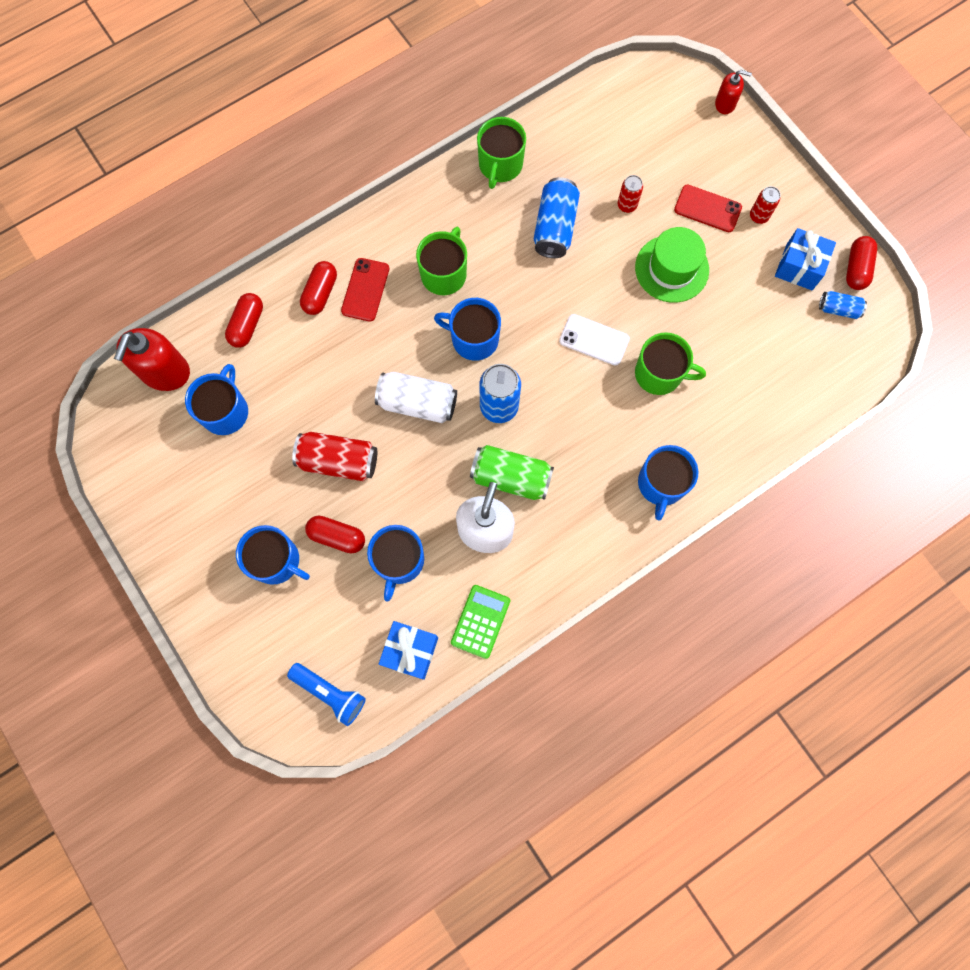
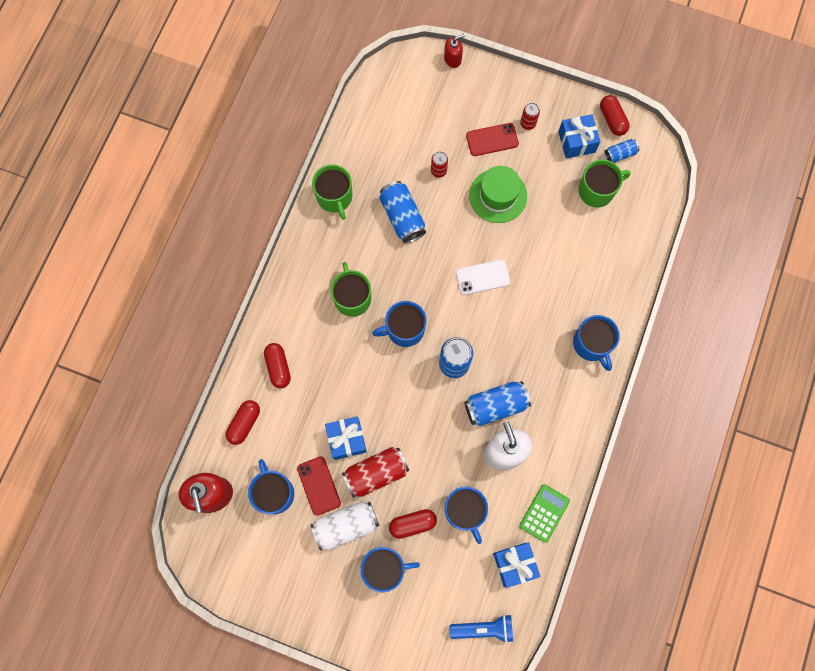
camera: 35 degrees left, 0 degrees up
red capsule [225,293,263,348] -> red capsule turned 45 degrees clockwise [226,400,260,445]
red phone [341,258,389,322] -> red phone moved to [297,456,341,516]
white can [375,372,457,423] -> white can moved to [311,501,379,551]
green calculator [451,585,510,659] -> green calculator turned 45 degrees clockwise [519,484,570,543]
green can [470,445,554,500] -> blue can [464,381,531,426]
green mug [635,332,706,395] -> green mug moved to [578,160,631,207]
none -> blue gift [325,416,367,460]

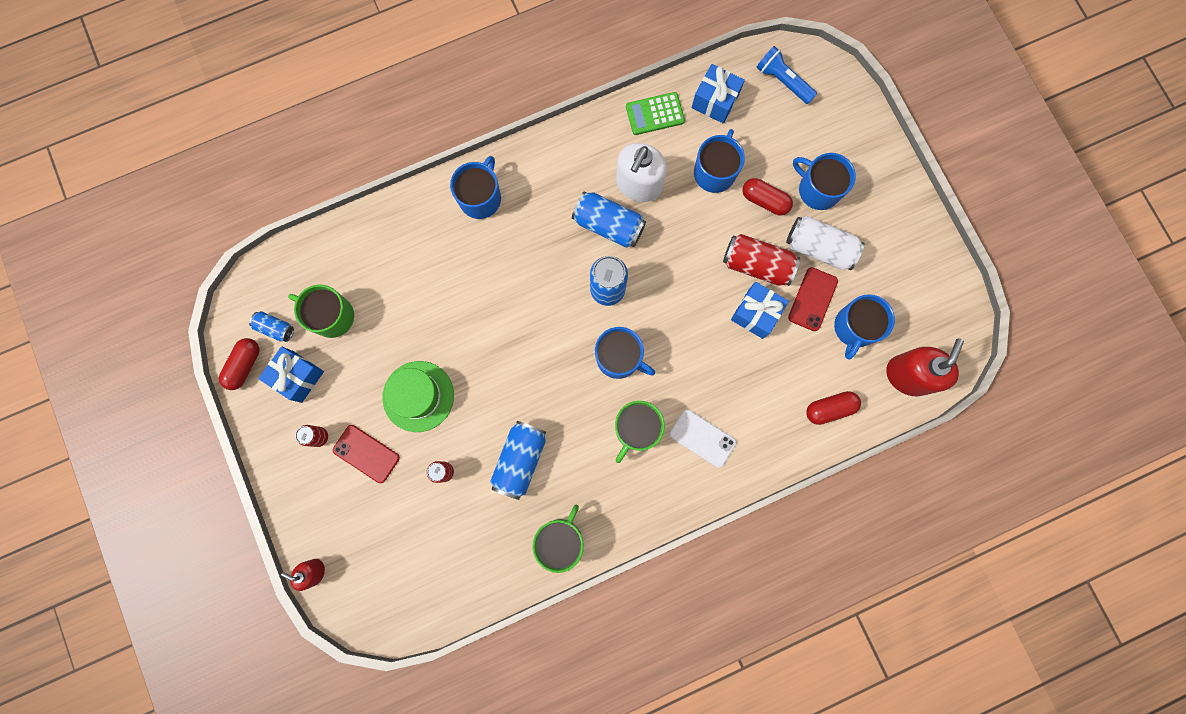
camera: 135 degrees left, 5 degrees up
red capsule [264,343,291,388] -> none
white phone [456,260,510,295] -> white phone moved to [669,409,736,468]

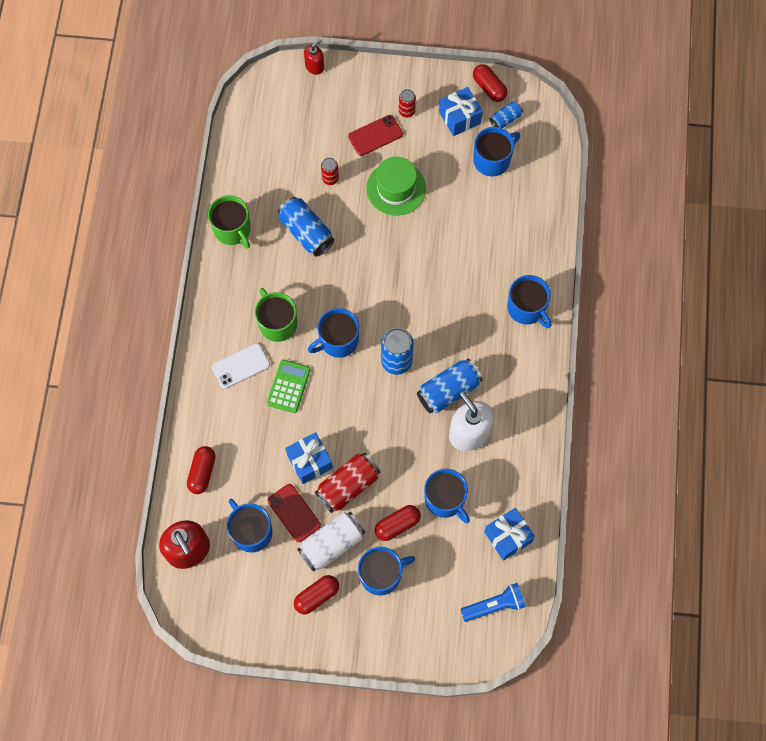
camera: 120 degrees right, 10 degrees down
green mug [288,284,354,338] -> blue mug [473,127,520,177]
green calculator [626,92,685,135] -> green calculator moved to [267,360,311,413]
none -> red capsule [294,575,339,614]

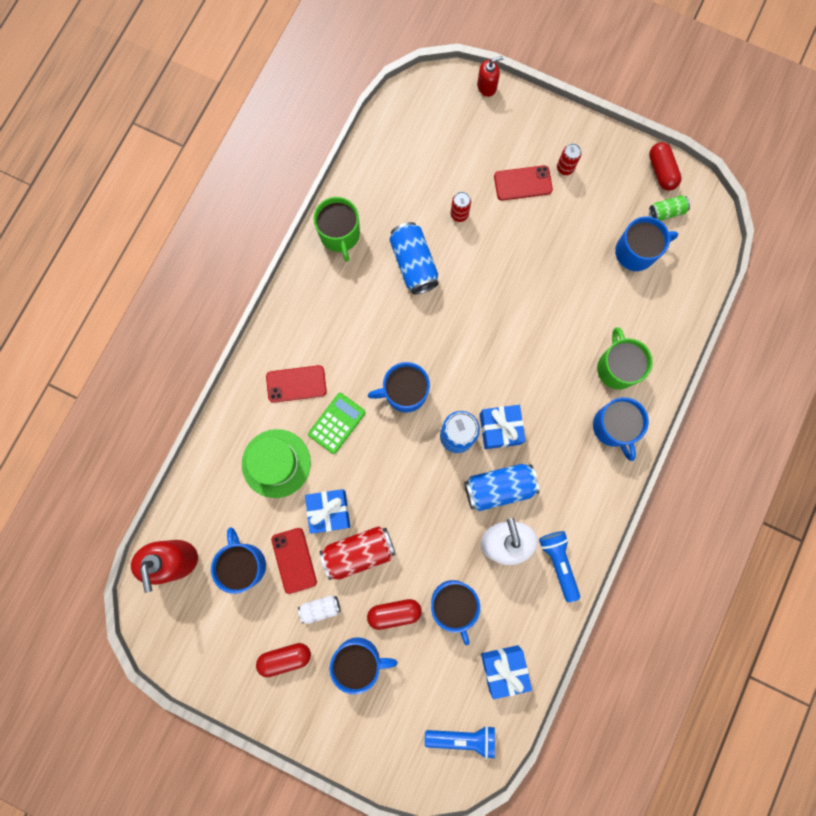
camera: 20 degrees right, 10 degrees up
red capsule [187,446,215,494] -> none
white phone [212,343,270,389] -> red phone [266,365,327,403]
green mug [255,288,297,342] -> green mug moved to [597,327,653,390]
white can [297,512,365,572] -> white can [298,595,341,624], size x0.56
green hat [366,157,426,216] -> green hat moved to [242,429,311,498]
blue gift [439,87,483,136] -> blue gift moved to [480,405,525,449]
blue can [489,102,523,128] -> green can [649,195,690,221]
none -> blue flashlight [539,531,580,602]

